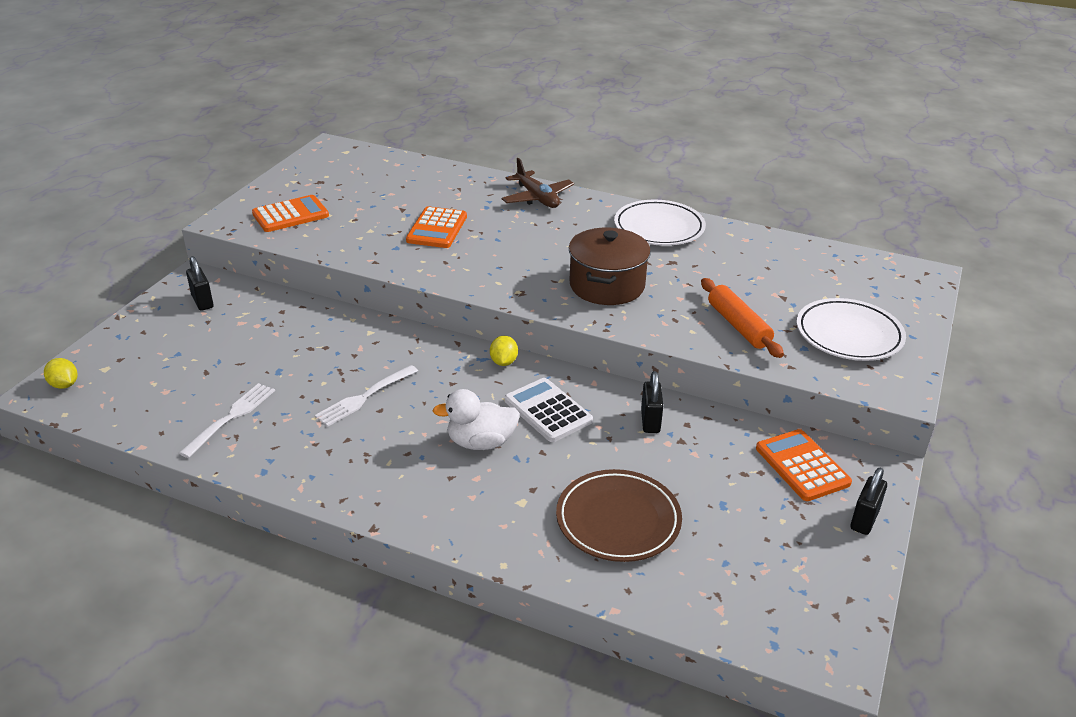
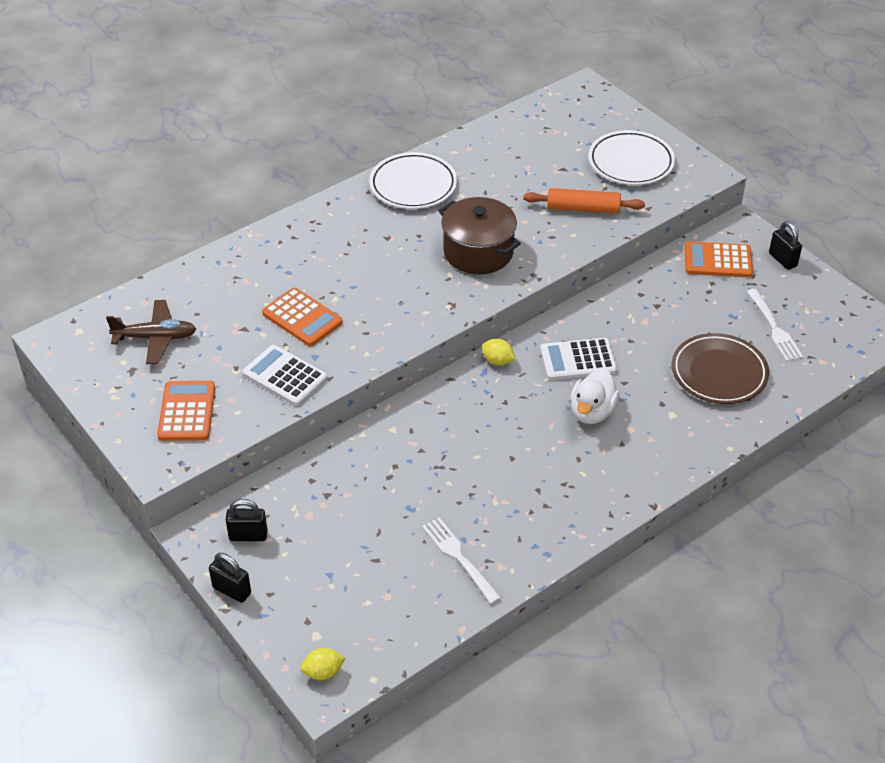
camera: 60 degrees left, 10 degrees up
white fork [315,365,418,427] -> white fork moved to [747,289,803,362]
brown plane [501,158,574,208] -> brown plane moved to [106,300,196,364]
black padlock [641,371,663,433] -> black padlock moved to [209,553,251,603]
none -> white calculator [242,345,327,406]

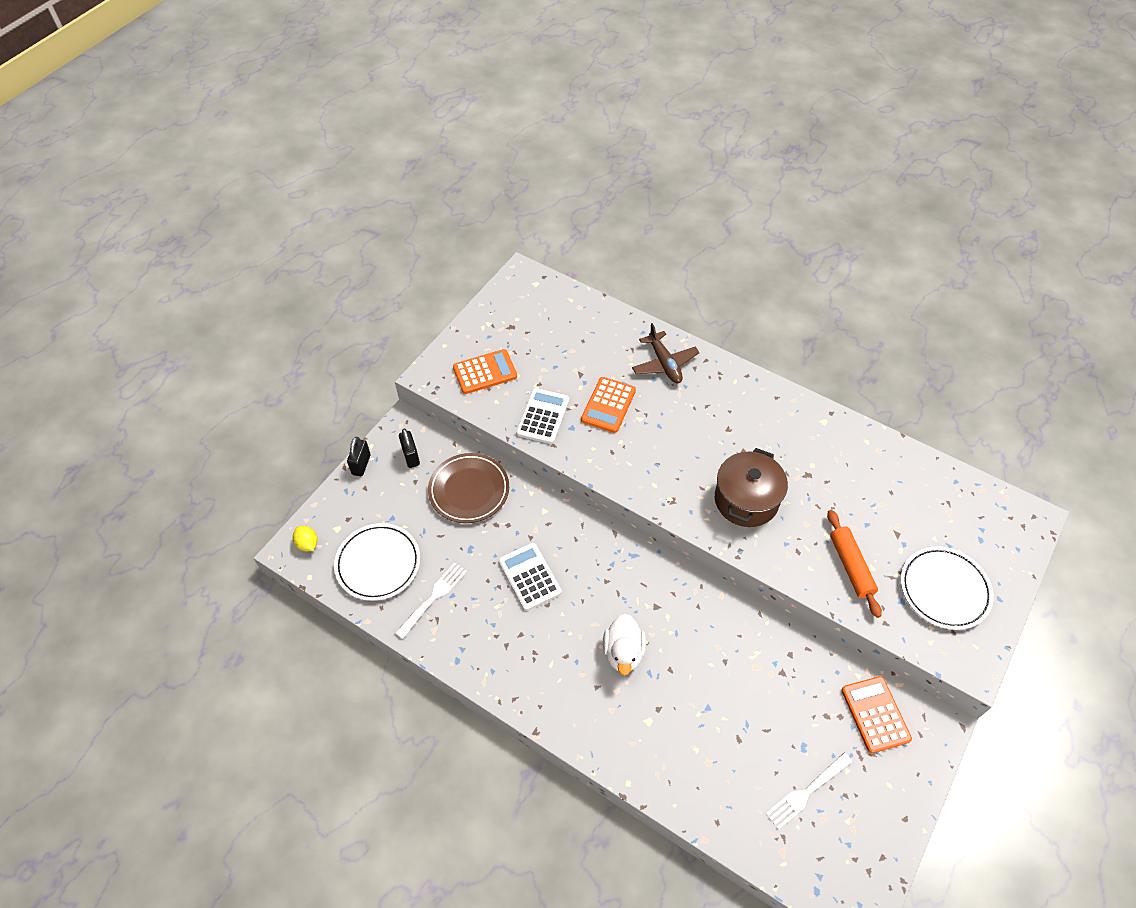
camera: 70 degrees right, 10 degrees up
brown plane [106,300,196,364] -> brown plane moved to [632,323,700,383]
white plate [369,152,457,209] -> white plate moved to [334,523,420,601]
yellow lemon [482,339,515,365] -> none
white calculator [540,338,617,380] -> white calculator moved to [498,543,562,611]
white duck [570,368,620,424] -> white duck turned 90 degrees counterclockwise [603,613,646,676]
brown plate [672,333,769,404] -> brown plate moved to [428,453,509,523]
black padlock [769,221,802,270] -> none

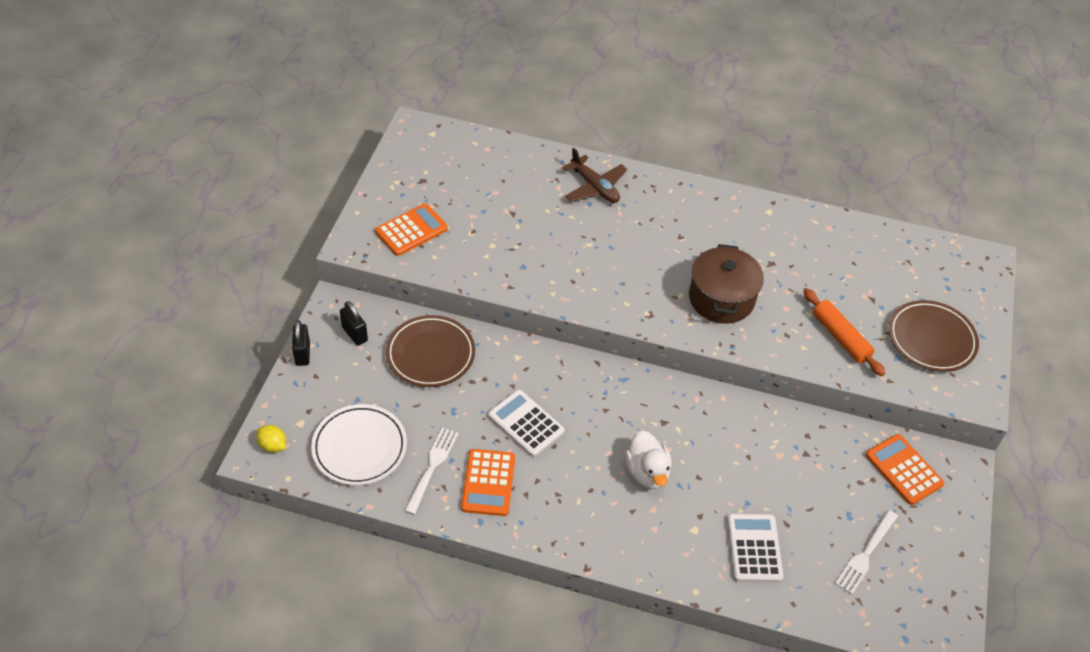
camera: 20 degrees left, 5 degrees down
white calculator [516,388,569,444] -> white calculator moved to [727,514,783,582]
orange calculator [581,377,636,433] -> orange calculator moved to [461,449,515,516]
white plate [901,546,994,630] -> brown plate [889,300,979,372]

